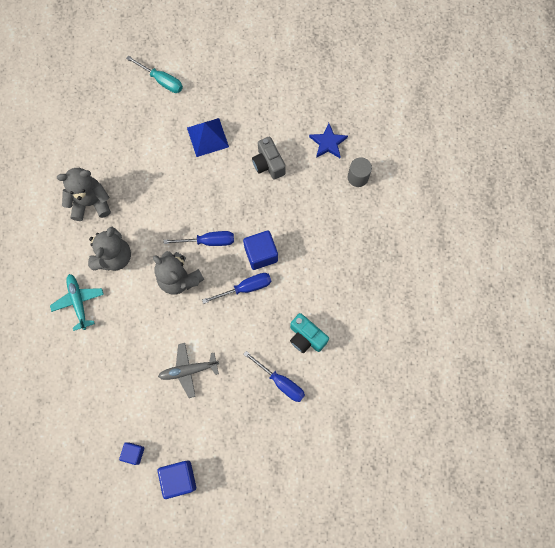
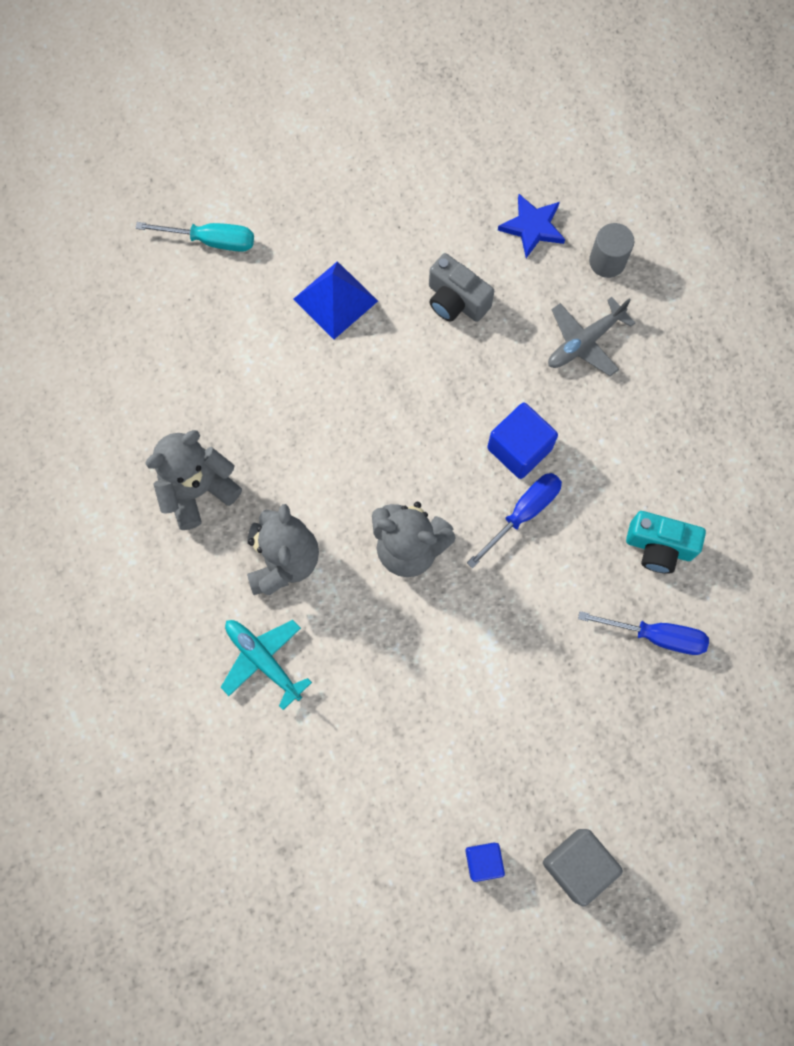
camera: 25 degrees left, 0 degrees up
blue cube [157,461,196,499] -> grey cube [543,829,623,907]
grey plane [158,343,219,398] -> grey plane moved to [548,297,635,376]
blue screwdriver [164,231,234,246] -> none

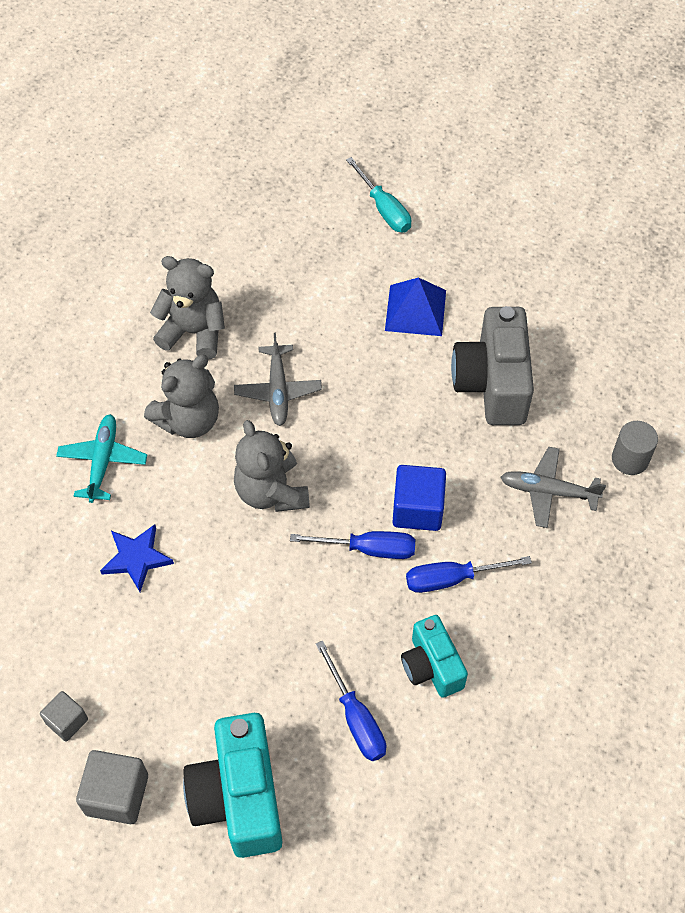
camera: 50 degrees right, 15 degrees down
grey camera [429,253,494,322] -> grey camera [451,306,534,425], size x1.64
blue cube [465,842,505,882] -> grey cube [40,691,88,741]
blue star [498,194,565,258] -> blue star moved to [100,524,174,592]
none -> turquoise camera [183,713,283,858]
none -> grey plane [234,333,322,426]
none -> blue screwdriver [406,556,532,593]

